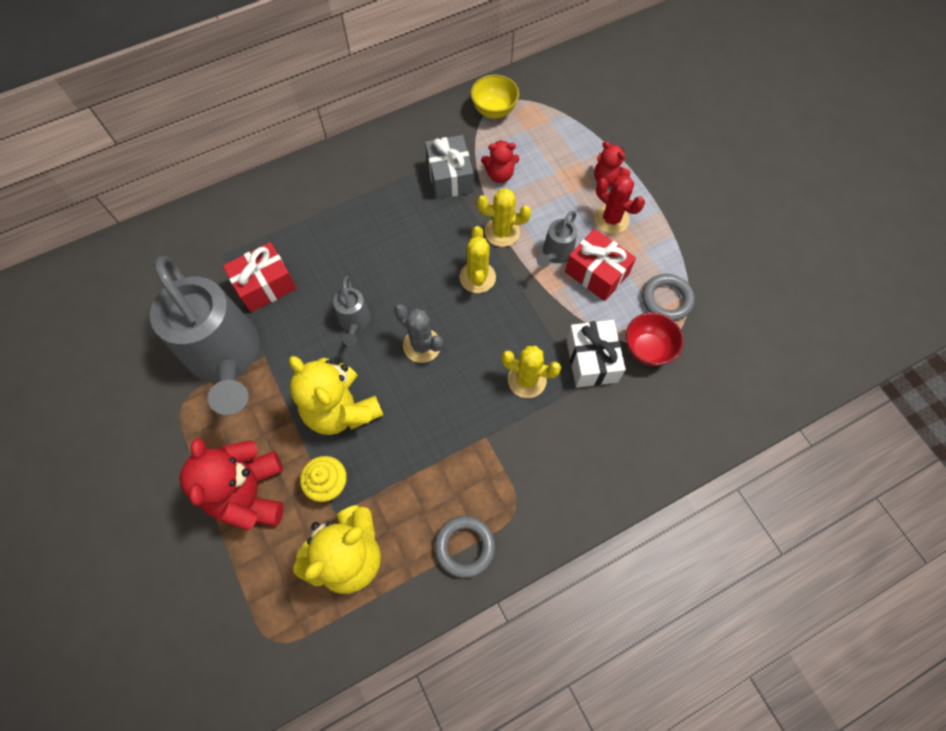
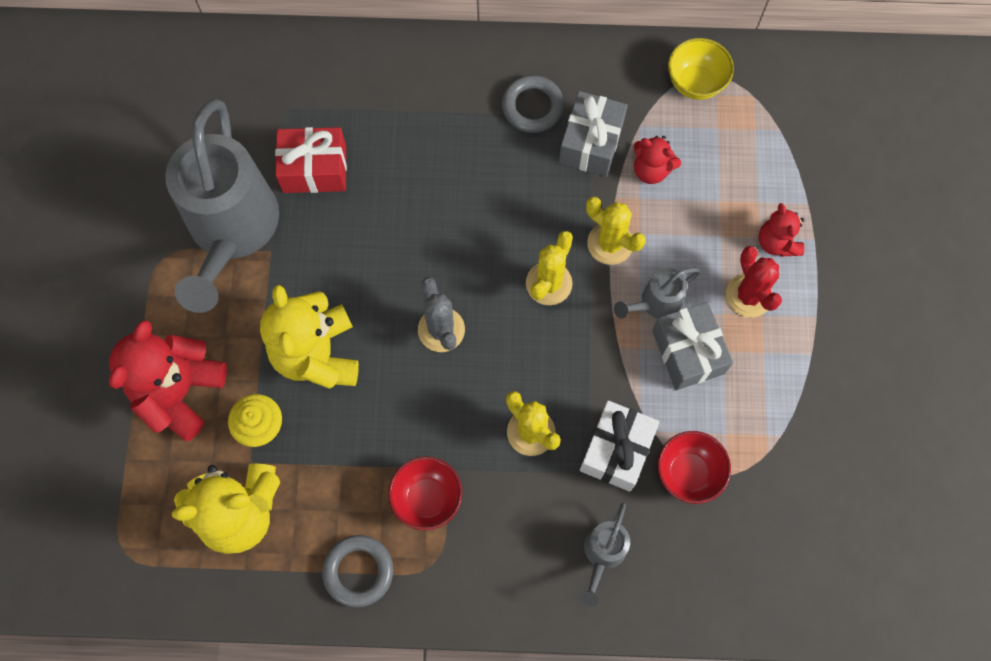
camera: 30 degrees right, 5 degrees up
grey watering can [333,276,371,346] -> grey watering can moved to [580,503,630,606]
red gift [565,229,636,301] -> grey gift [652,302,733,390]
grey ring [642,274,695,321] -> grey ring moved to [502,75,564,133]
none -> red bowl [388,456,462,531]

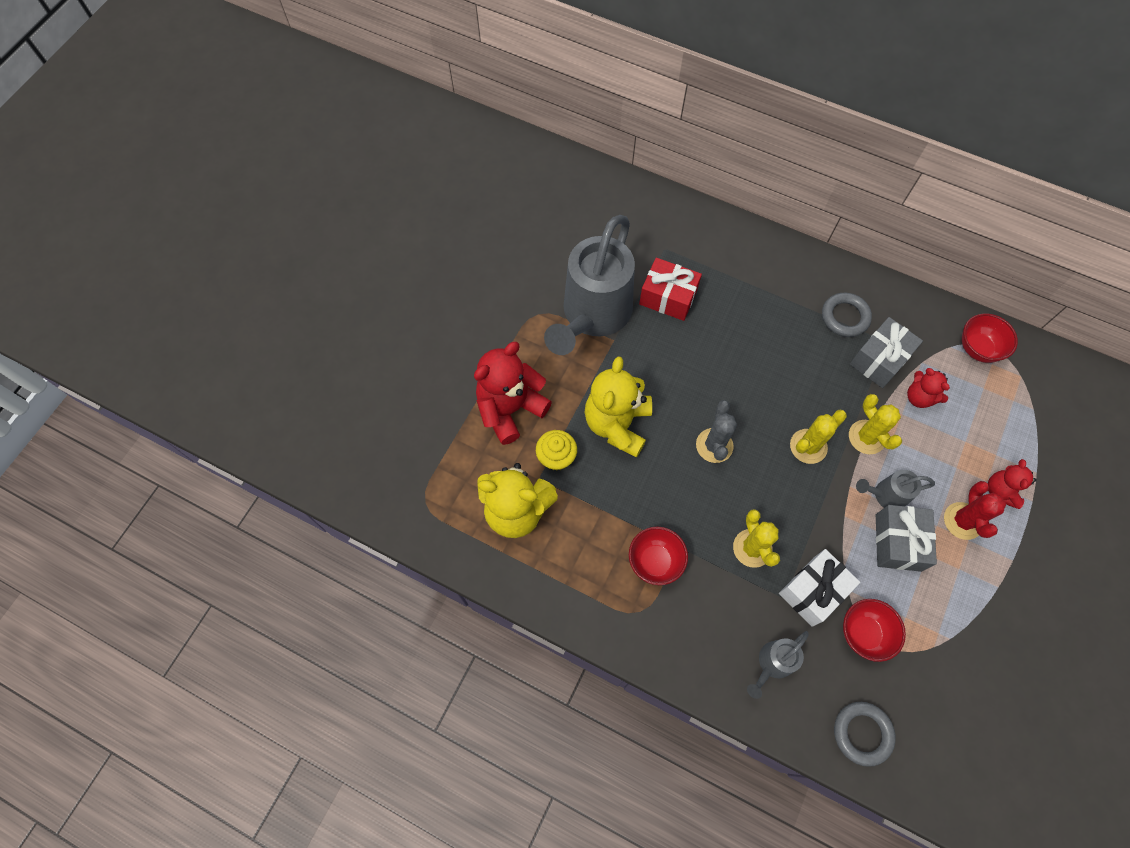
camera: 25 degrees right, 5 degrees down
grey ring [322,535,393,608] -> grey ring moved to [834,702,896,767]
yellow bowl [668,38,734,100] -> red bowl [962,313,1018,363]

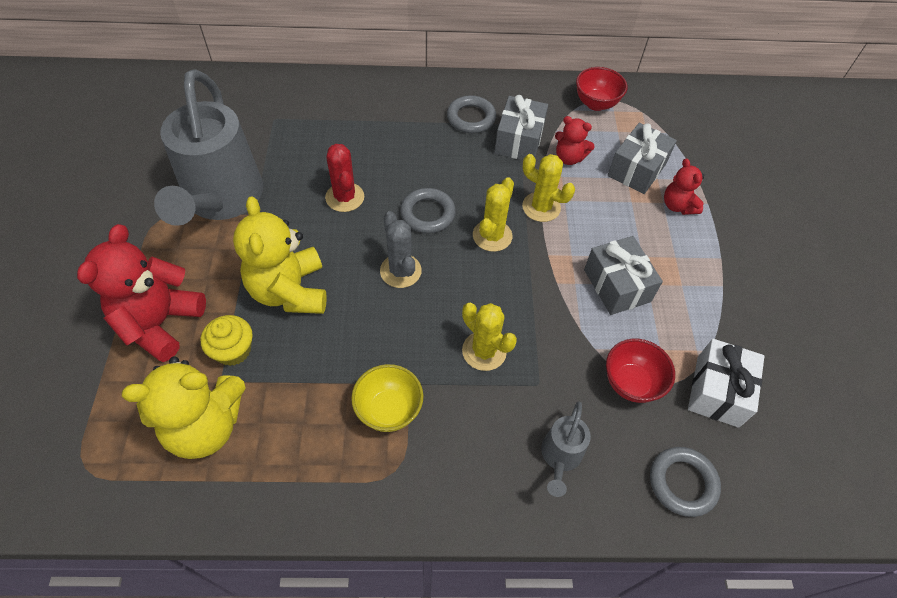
camera: 30 degrees left, 10 degrees down
red bowl [629,527,688,585] -> yellow bowl [351,364,423,432]
red gift [639,258,702,321] -> none
white gift [779,549,860,627] -> white gift moved to [688,339,764,428]
grey watering can [856,470,935,508] -> none
red cactus [944,481,1006,540] -> red cactus moved to [325,144,364,212]
none -> grey ring [400,188,456,233]
none -> grey gift [608,123,677,194]

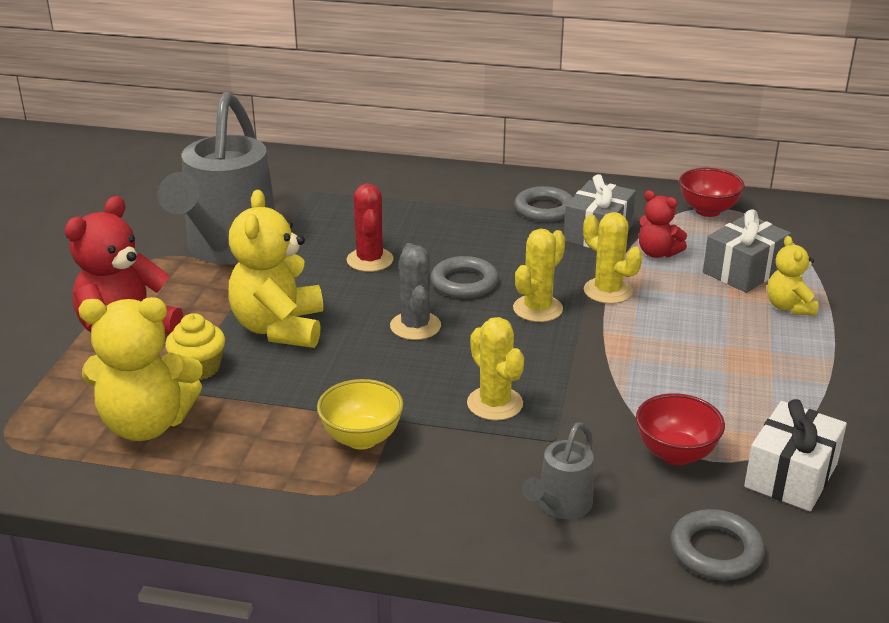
camera: 15 degrees right, 25 degrees down
grey gift [584,236,663,315] -> none
red teddy bear [664,158,704,215] -> yellow teddy bear [767,236,818,316]

